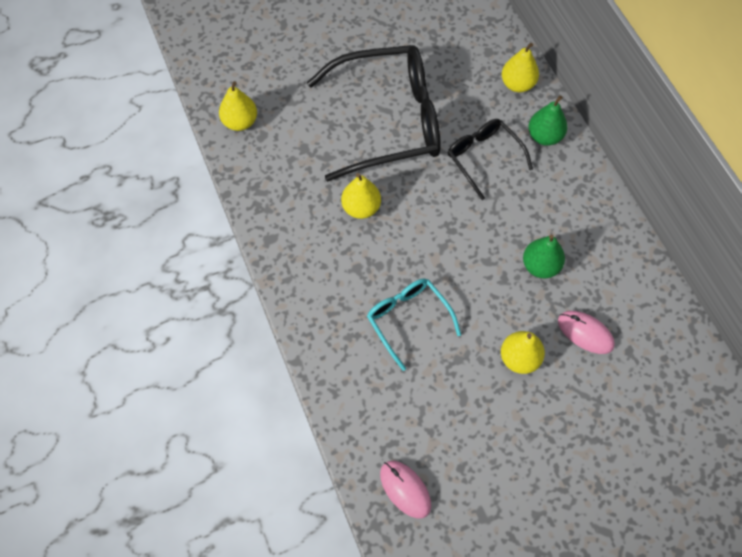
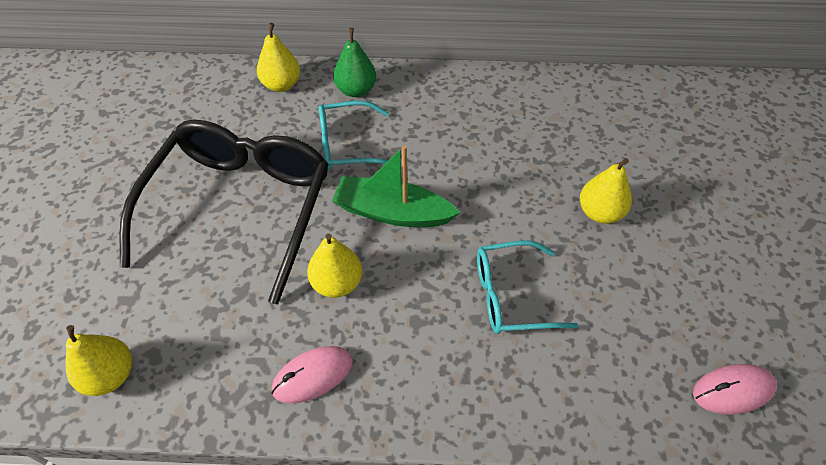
camera: 65 degrees left, 10 degrees down
black glasses [448,119,533,200] -> turquoise glasses [319,101,389,170]
green pear [523,234,565,278] -> none
pink mouse [558,311,615,354] -> pink mouse moved to [271,346,353,403]
none -> green boat [332,145,460,227]

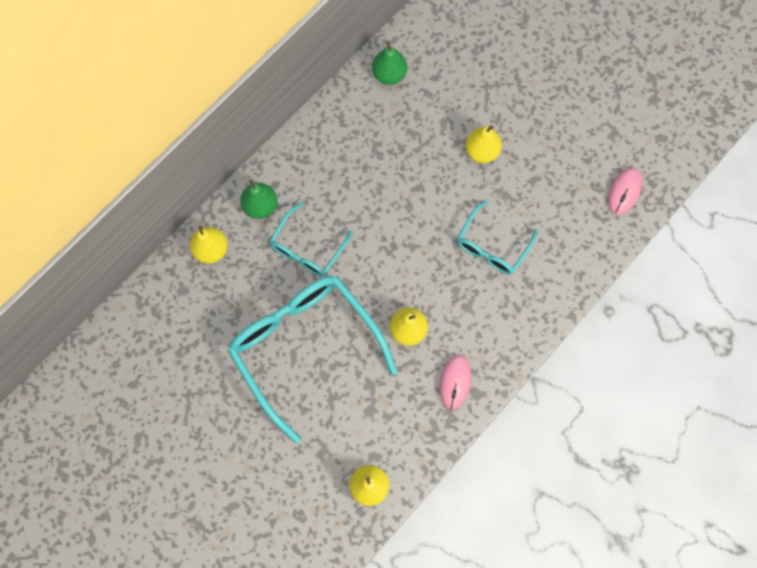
camera: 50 degrees left, 20 degrees up
black glasses [119,120,329,304] -> turquoise glasses [227,276,397,443]
green boat [332,145,460,227] -> none
none -> green pear [372,41,407,85]

